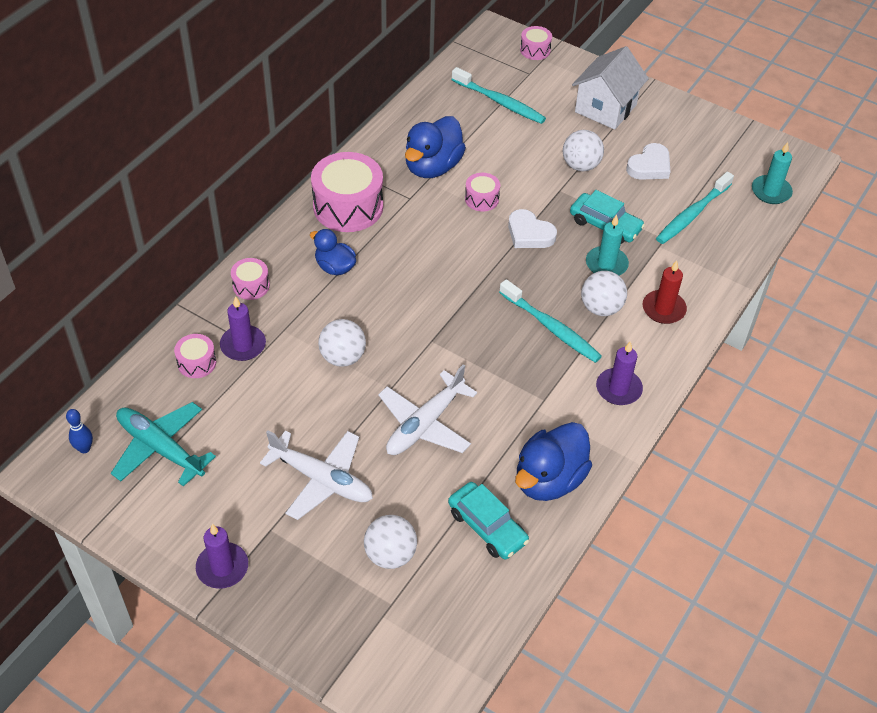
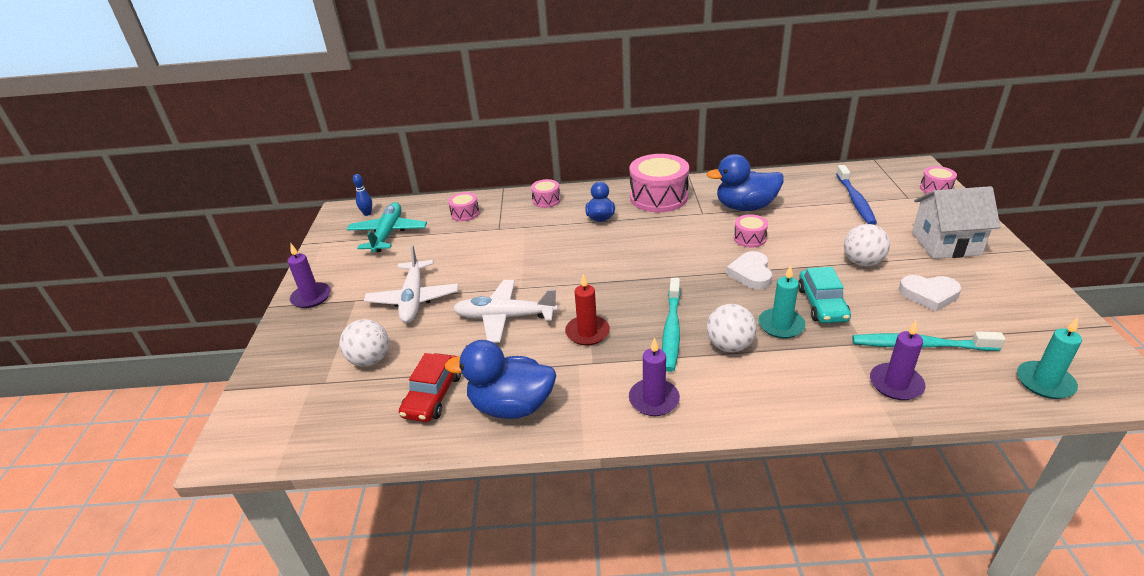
camera: 60 degrees right, 15 degrees down
purple candle [220,296,266,361] -> purple candle moved to [870,321,926,400]
white ball [318,319,366,367] -> none
turquoise car [448,482,529,559] -> red car [399,353,461,422]
turquoise toothbrush [452,67,546,124] -> blue toothbrush [836,165,877,225]
red candle [643,260,687,324] -> red candle moved to [565,273,610,346]

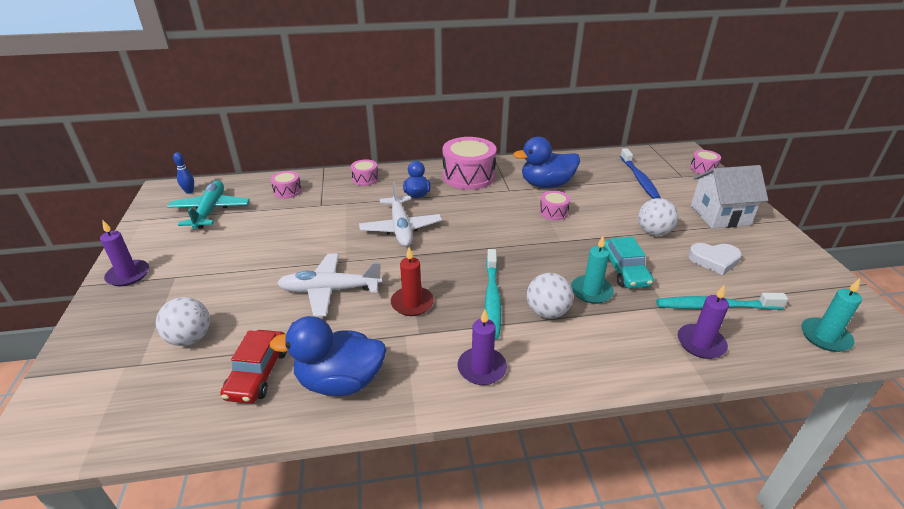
camera: 10 degrees left, 0 degrees up
white plane [364,245,458,323] -> white plane moved to [359,182,442,247]
white heart [726,251,772,290] -> none

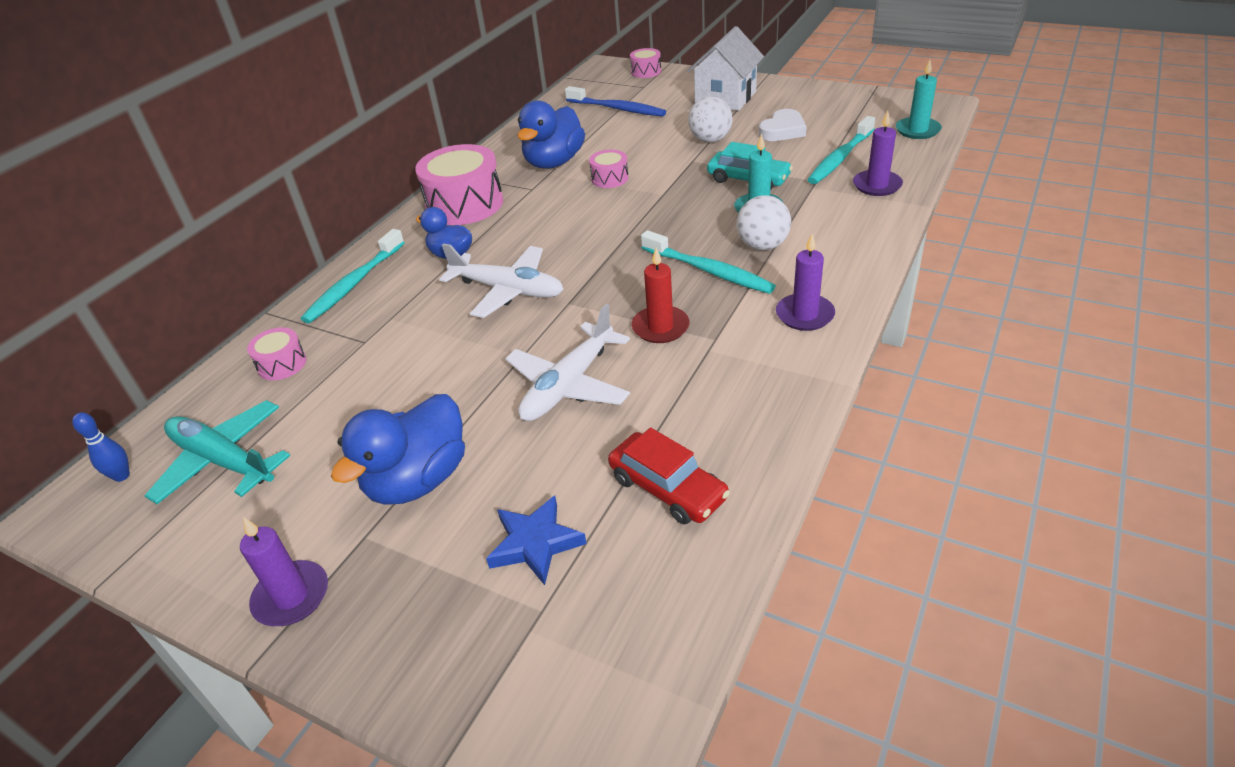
camera: 50 degrees left, 5 degrees up
white ball [156,297,210,346] -> blue star [486,495,587,585]
blue duck [269,316,387,396] -> blue duck moved to [331,394,465,504]
pink drum [351,159,379,186] -> turquoise toothbrush [301,229,405,323]

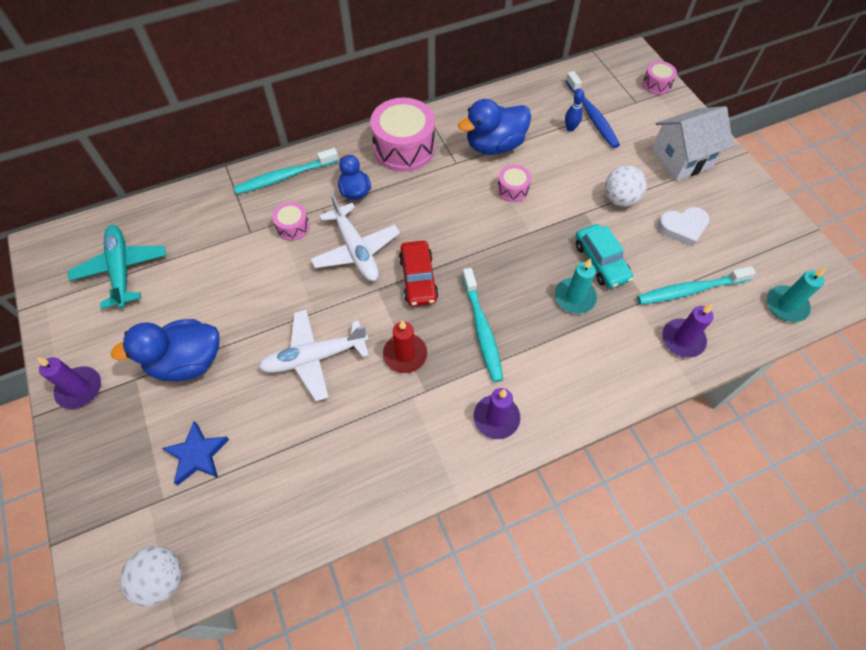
camera: 35 degrees right, 20 degrees up
blue bowling pin [72,412,130,482] -> blue bowling pin moved to [565,89,584,132]
pink drum [247,327,307,380] -> pink drum moved to [272,202,310,241]
red car [608,428,730,524] -> red car moved to [399,241,439,306]
white ball [736,195,791,250] -> white ball moved to [120,546,182,606]

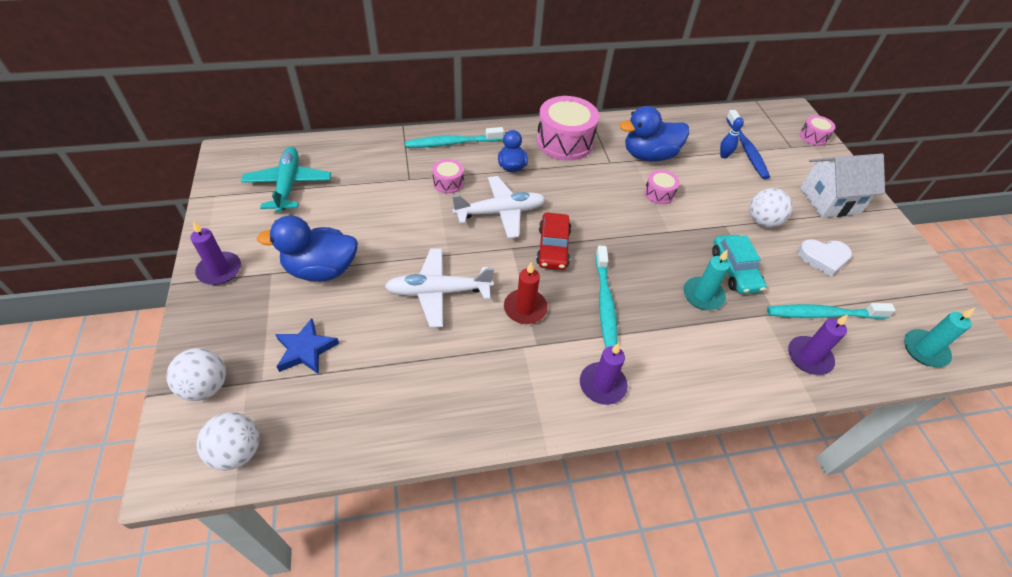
camera: 10 degrees right, 10 degrees down
white plane [311,194,400,281] -> white plane turned 90 degrees counterclockwise [452,176,546,238]
none -> white ball [166,348,226,401]

